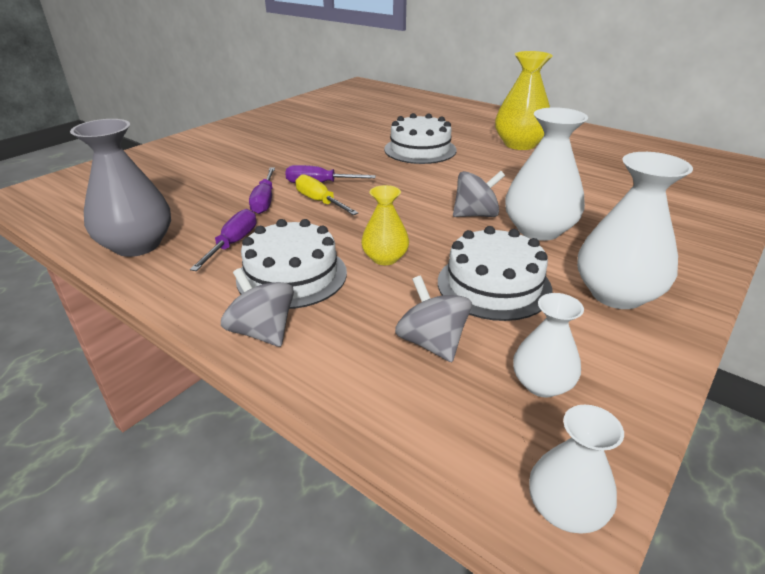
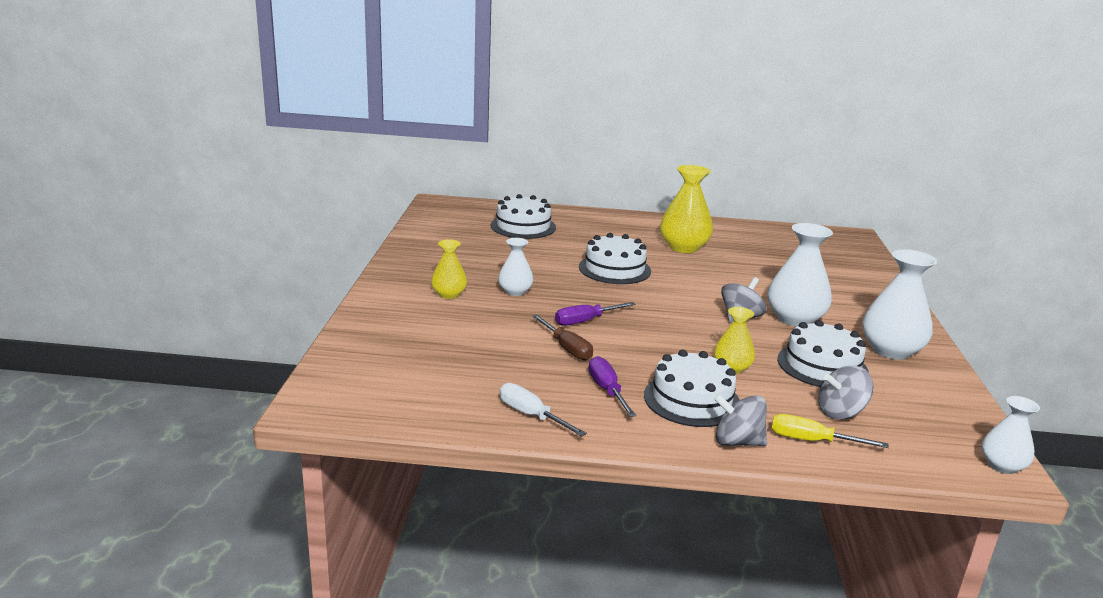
camera: 35 degrees left, 10 degrees down
grey vase [70,119,171,257] -> white screwdriver [500,383,587,436]
purple screwdriver [249,168,275,214] -> brown screwdriver [532,315,593,361]
yellow screwdriver [296,174,358,215] -> yellow screwdriver moved to [771,414,889,448]
grey spinning top [395,275,472,362] -> grey spinning top turned 45 degrees counterclockwise [818,366,873,420]
white vase [513,293,584,397] -> white vase moved to [498,238,533,296]
none -> yellow vase [431,239,467,299]
none -> white cake [491,194,556,239]

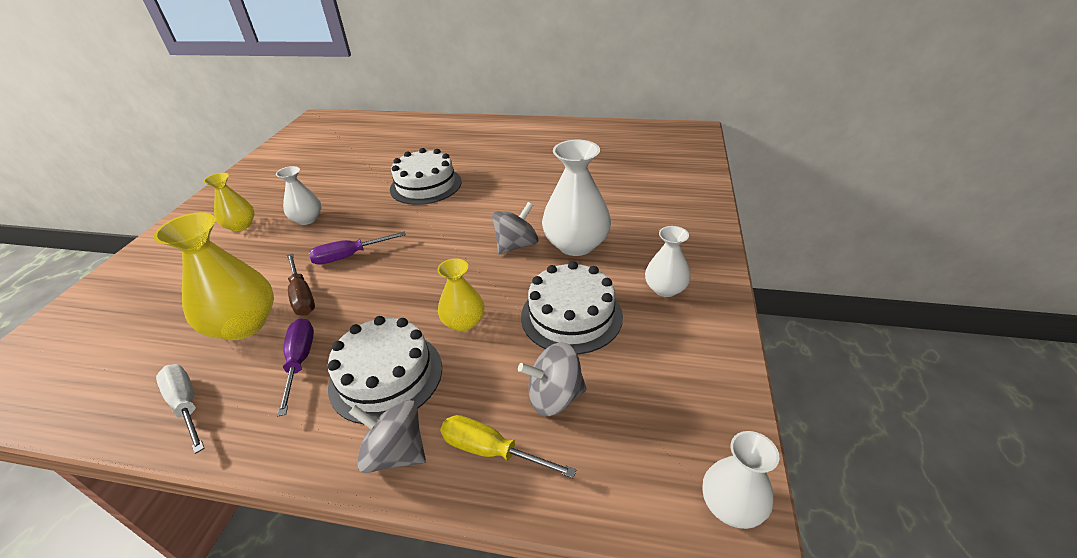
camera: 10 degrees right, 15 degrees up
white cake [491,194,556,239] -> none
yellow vase [660,165,713,253] -> yellow vase moved to [154,212,274,340]
white vase [862,249,937,360] -> white vase [645,226,691,297], size x0.58

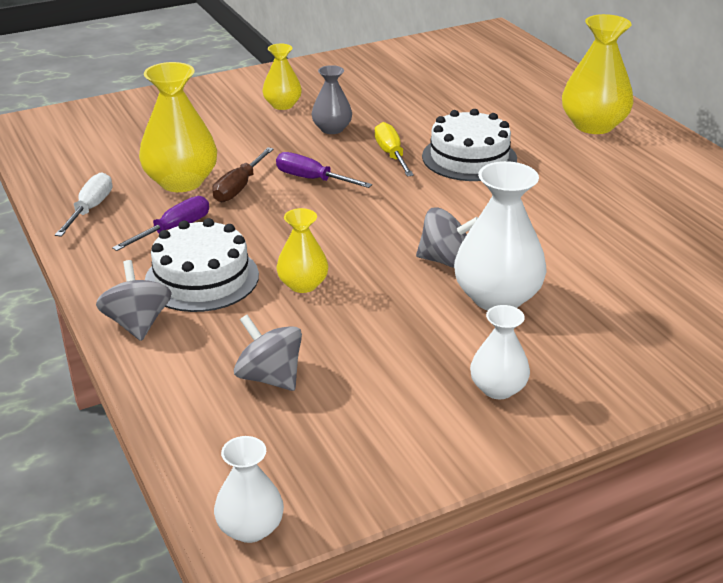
camera: 50 degrees right, 5 degrees down
white vase [276,166,321,225] -> grey vase [311,65,352,134]
yellow screwdriver [440,415,576,478] -> yellow screwdriver moved to [375,122,414,177]
white cake [521,261,623,354] -> none
none -> yellow vase [562,14,634,134]

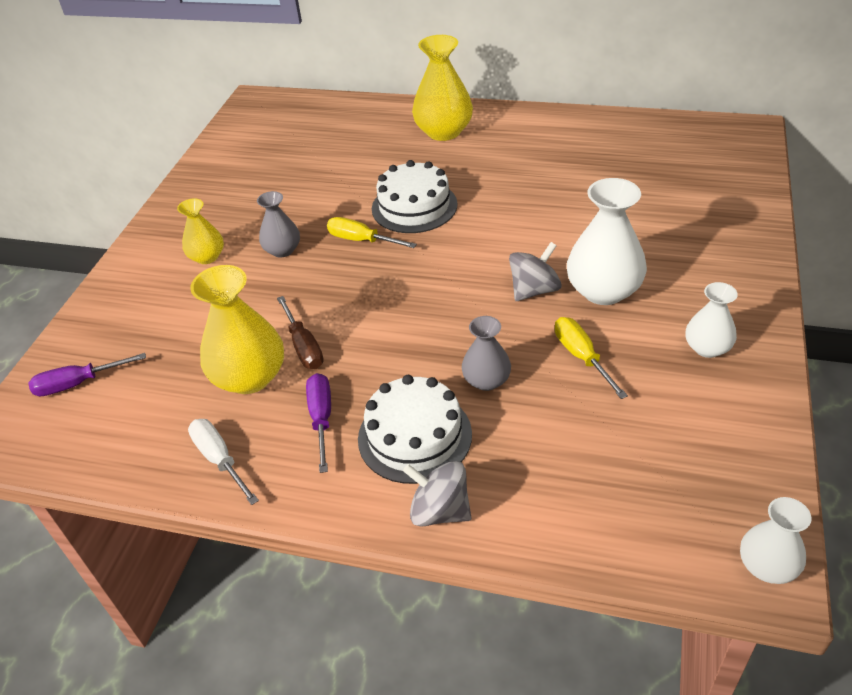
camera: 45 degrees left, 10 degrees up
grey spinning top [234,314,302,391] -> none
purple screwdriver [276,152,372,188] -> purple screwdriver moved to [28,353,146,396]
yellow vase [276,208,328,293] -> grey vase [462,316,511,391]
none -> yellow screwdriver [555,317,628,399]

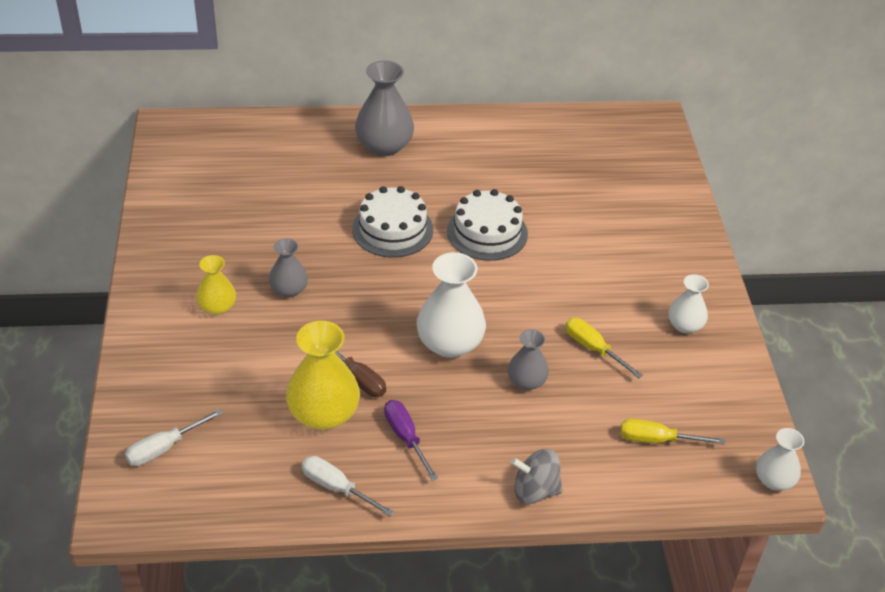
camera: 25 degrees left, 0 degrees up
purple screwdriver [28,353,146,396] -> white screwdriver [125,409,223,466]
yellow screwdriver [327,217,417,248] -> yellow screwdriver moved to [621,419,725,444]
white cake [358,375,472,484] -> white cake moved to [447,189,528,261]
yellow vase [412,35,473,141] -> grey vase [355,60,414,156]
grey spinning top [509,242,562,301] -> none
white vase [567,178,647,305] -> white vase moved to [416,252,486,358]

